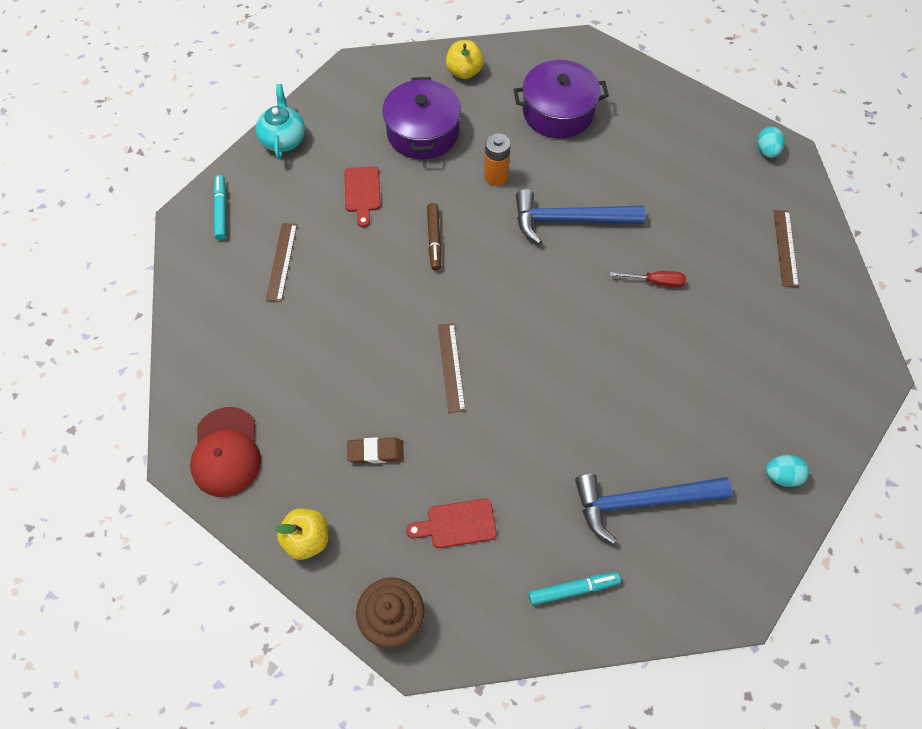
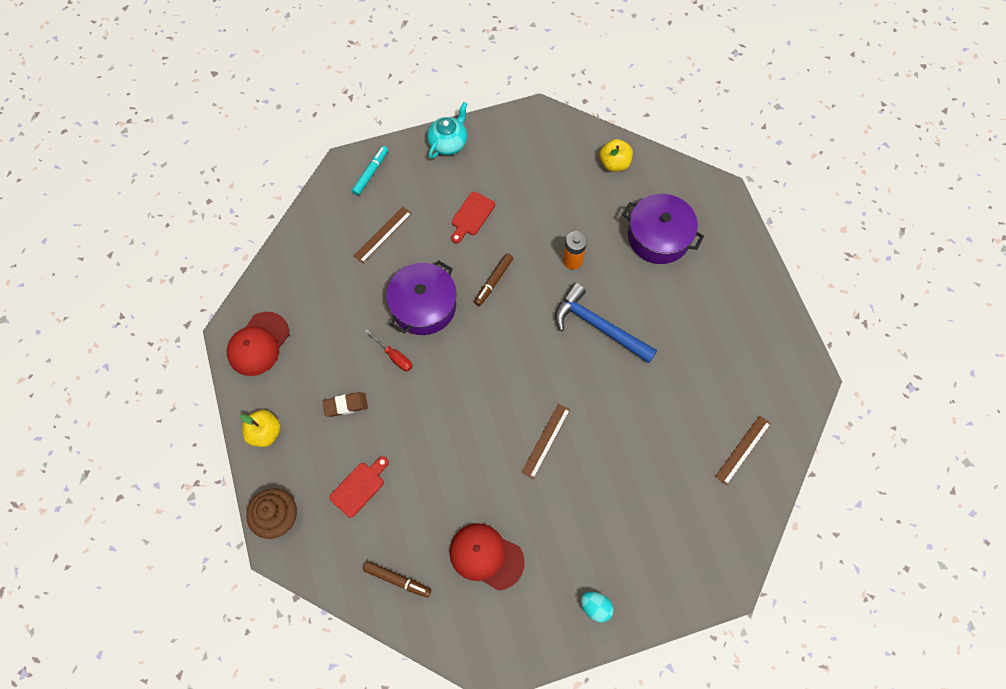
camera: 35 degrees right, 5 degrees up
brown eraser [347,437,404,464] -> brown eraser turned 45 degrees counterclockwise [322,392,368,417]
purple pot [382,77,461,159] -> purple pot moved to [386,260,457,335]
red cutting board [406,499,497,548] -> red cutting board turned 105 degrees clockwise [329,456,389,518]
brown ruler [438,323,466,413] -> brown ruler moved to [521,404,570,479]
turquoise marker [528,572,621,605] -> brown marker [363,561,431,598]
blue hammer [575,474,732,544] -> red cap [449,523,525,590]
red screwdriver [610,271,686,287] -> red screwdriver moved to [364,329,412,371]
turquoise egg [757,127,785,158] -> none

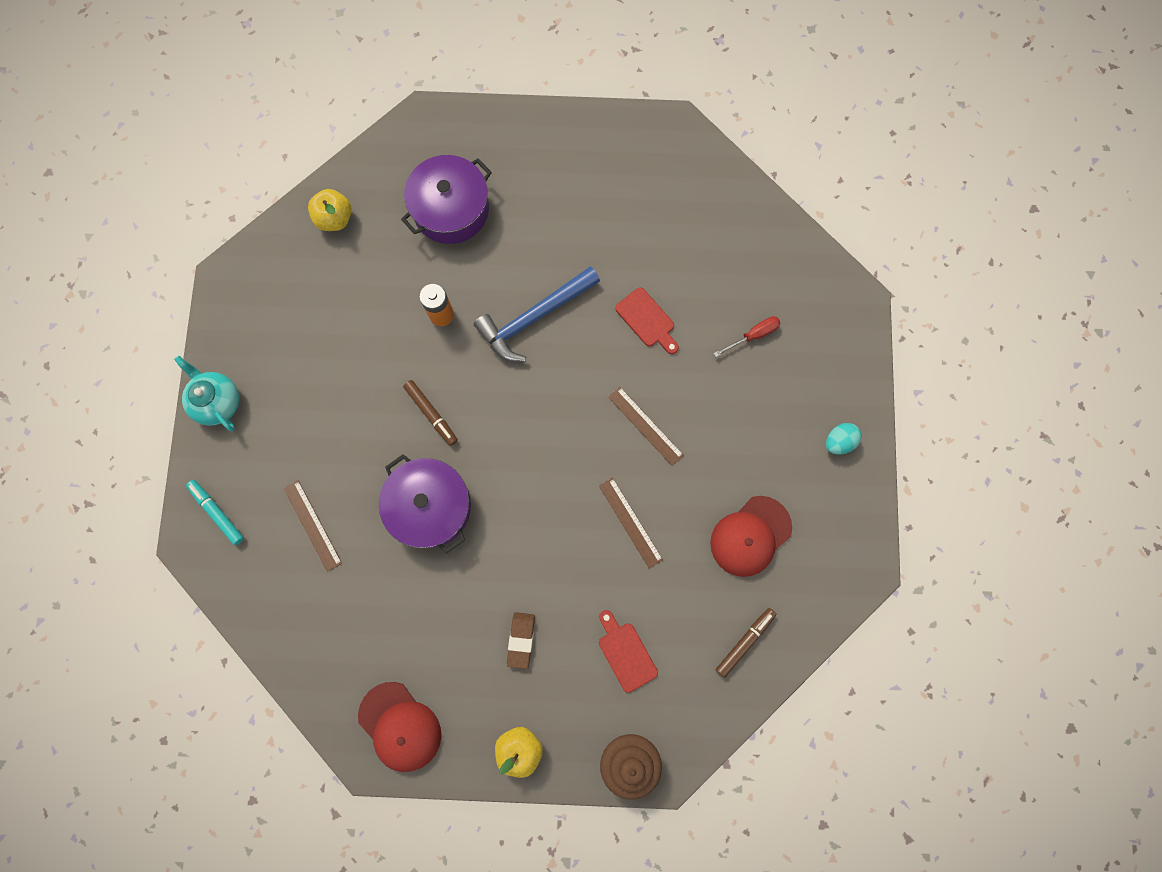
camera: 70 degrees left, 10 degrees up
red screwdriver [364,329,412,371] -> red screwdriver moved to [714,316,781,357]
red cutting board [451,192,495,243] -> red cutting board moved to [615,287,679,354]
brown ruler [715,415,771,485] -> brown ruler moved to [599,477,663,569]

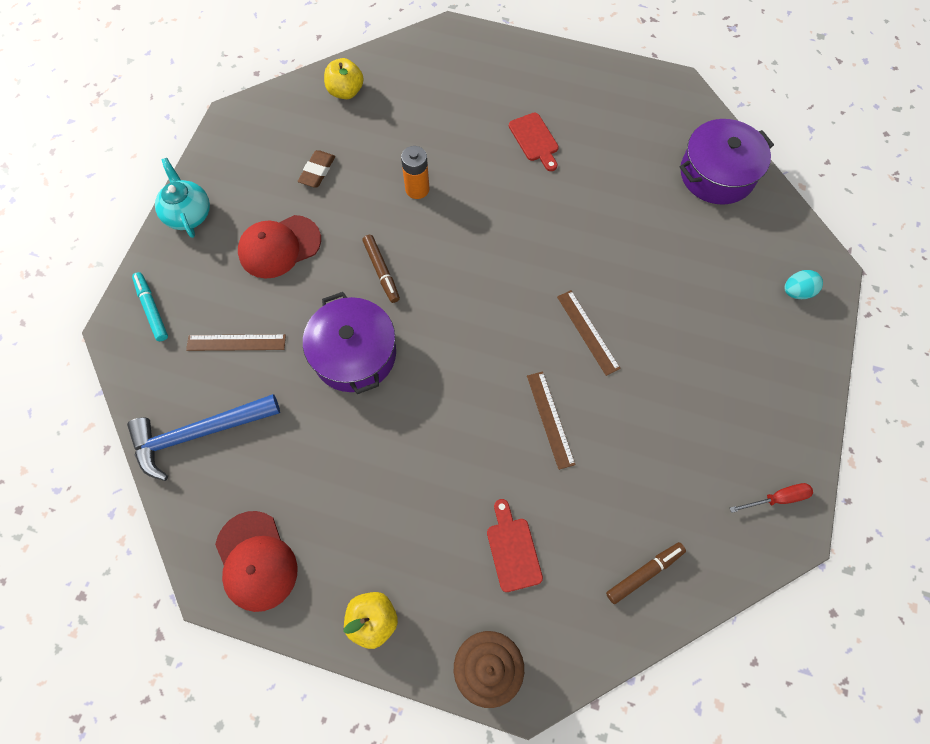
camera: 15 degrees right, 10 degrees down
brown ruler [284,480,342,572] -> brown ruler turned 75 degrees counterclockwise [186,334,286,351]
purple pot [401,155,492,244] -> purple pot moved to [680,119,774,204]
blue hammer [474,266,600,362] -> blue hammer moved to [127,394,280,481]
brown eraser [507,612,535,669] -> brown eraser moved to [298,150,335,187]
red cutting board [615,287,679,354] -> red cutting board moved to [509,113,559,171]
red cap [710,496,792,577] -> red cap moved to [238,215,321,279]
red screwdriver [714,316,781,357] -> red screwdriver moved to [730,483,813,513]
turquoise egg [826,423,861,454] -> turquoise egg moved to [784,270,823,299]

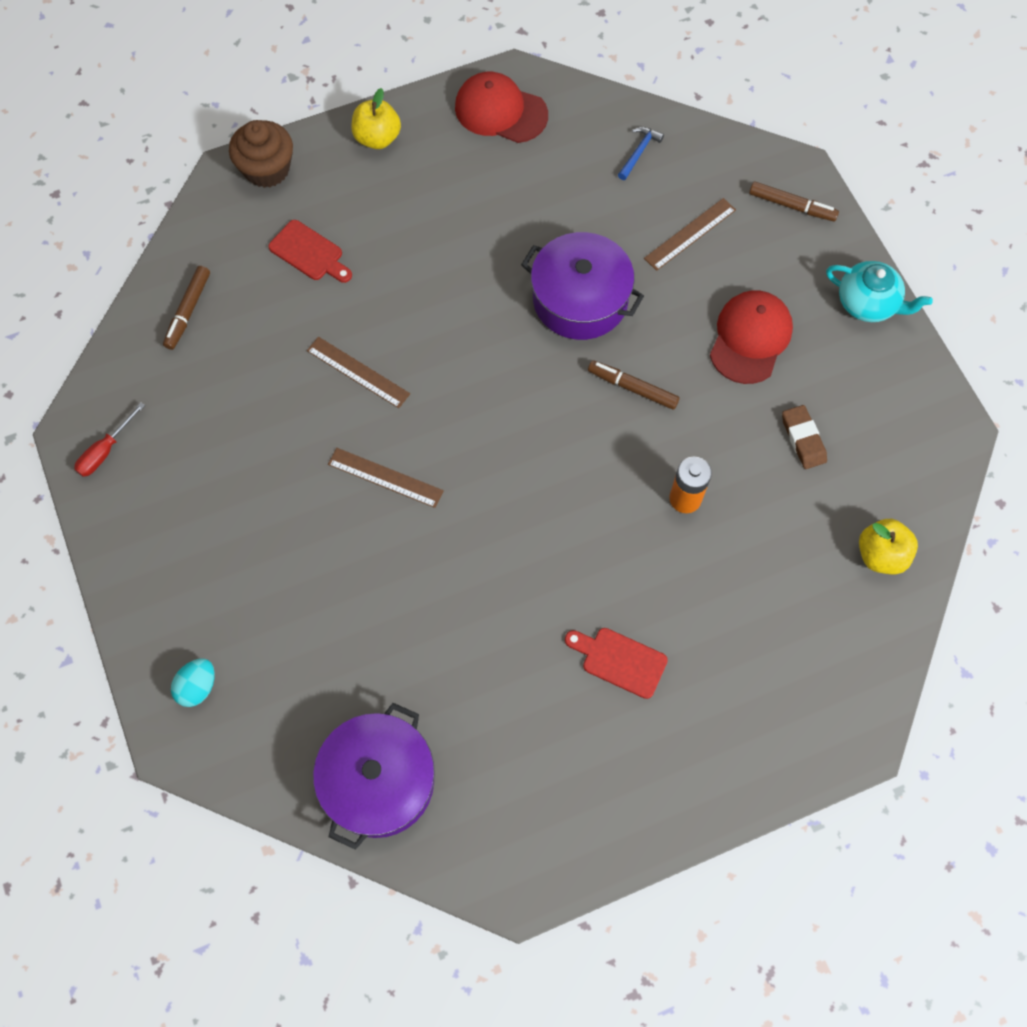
camera: 140 degrees right, 0 degrees up
blue hammer [127,394,280,481] -> blue hammer [618,127,664,180], size x0.44
turquoise marker [132,272,168,341] -> brown marker [749,181,839,221]

